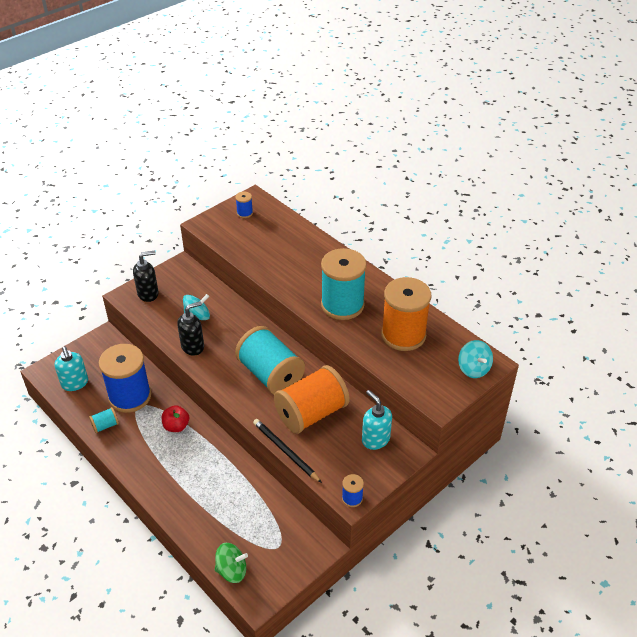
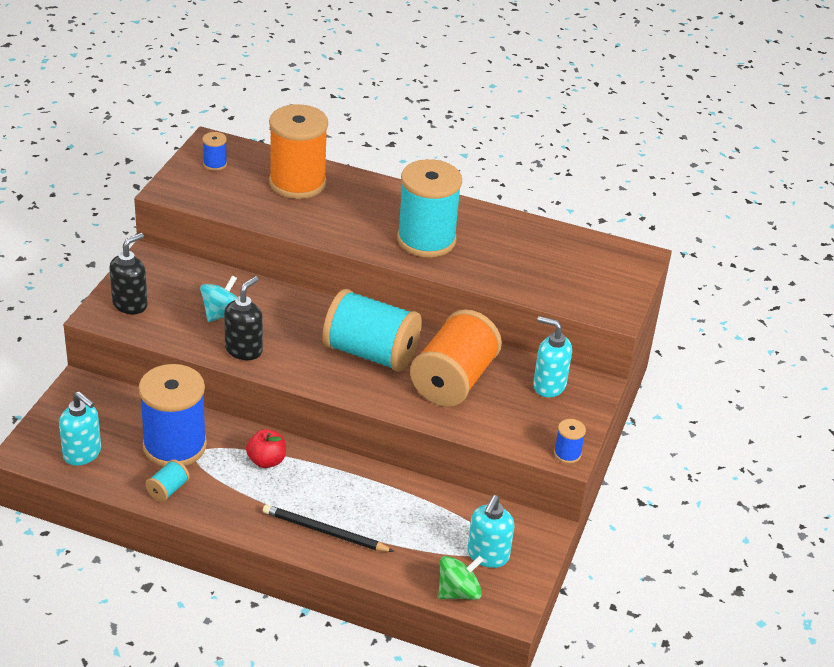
camera: 30 degrees left, 5 degrees down
black pencil [253,419,322,483] -> black pencil moved to [263,505,394,552]
orange spool [381,277,432,351] -> orange spool moved to [269,104,328,199]
turquoise spinning top [458,340,493,378] -> none
none -> turquoise soap dispenser [468,495,514,568]

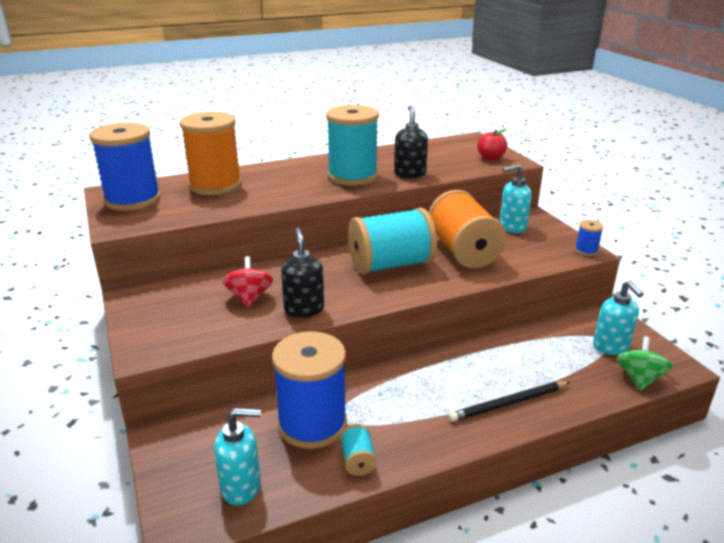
camera: 40 degrees left, 10 degrees down
black soap dispenser [109,233,148,314] -> black soap dispenser moved to [394,106,428,178]
turquoise spinning top [200,275,237,322] -> red spinning top [223,256,273,308]
blue spool [202,132,227,171] -> blue spool [90,123,161,211], size x2.38
red apple [246,429,286,468] -> red apple moved to [477,129,507,161]

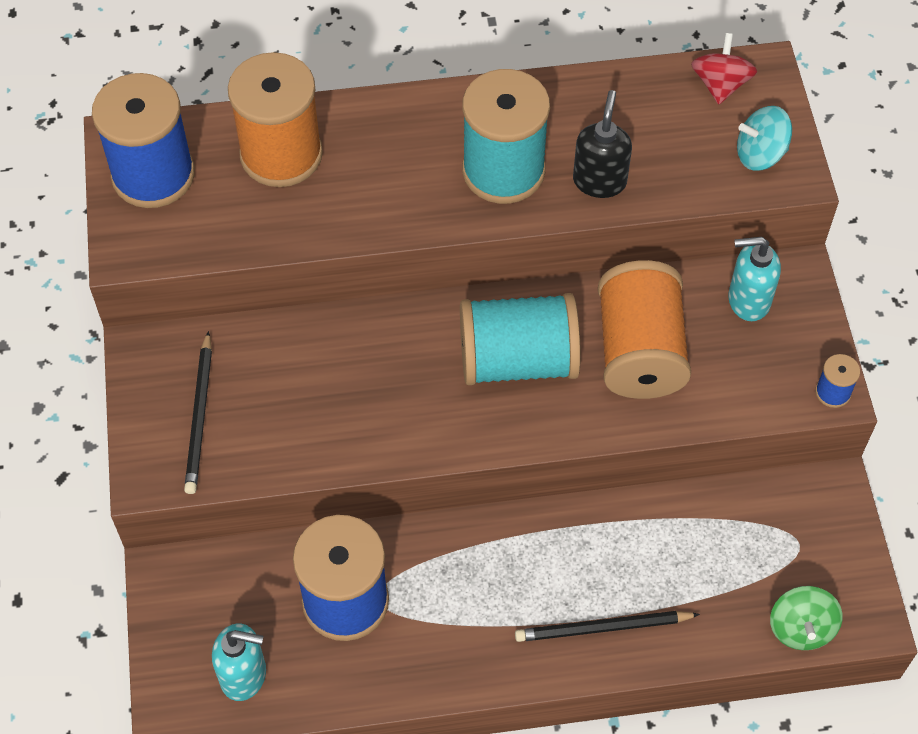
camera: 15 degrees right, 30 degrees up
red spinning top [223,256,273,308] -> red spinning top moved to [691,33,757,104]
black soap dispenser [281,228,324,318] -> none
turquoise spool [340,424,377,476] -> none
red apple [477,129,507,161] -> turquoise spinning top [737,106,792,171]
turquoise soap dispenser [593,280,644,355] -> none
green spinning top [616,336,672,391] -> green spinning top turned 150 degrees clockwise [770,586,843,650]
none -> black pencil [184,331,212,494]

